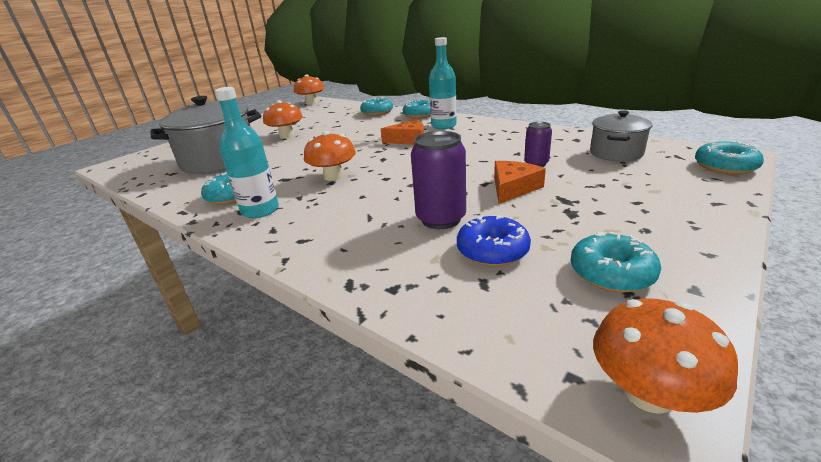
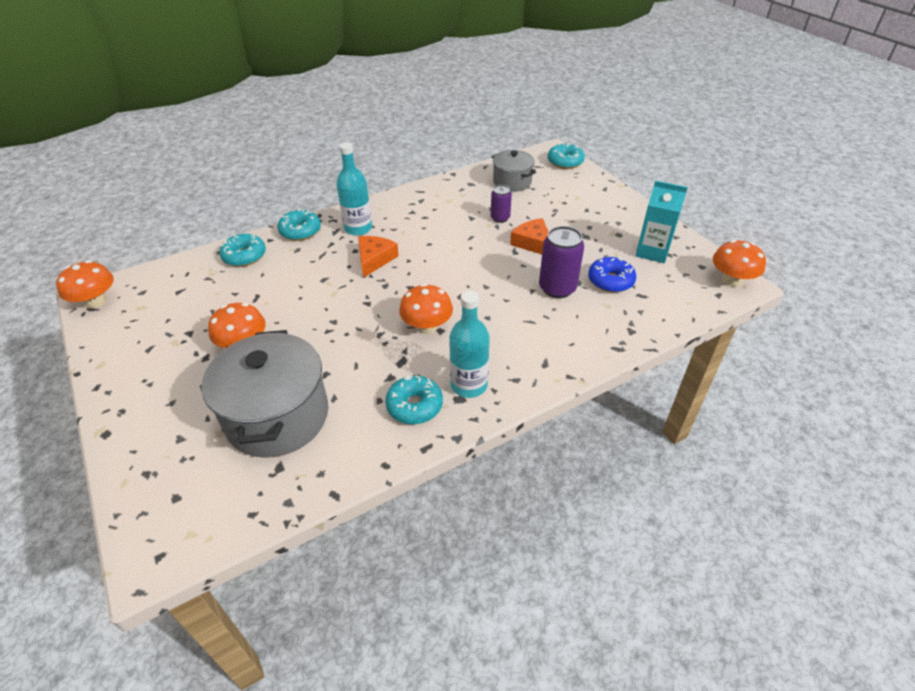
camera: 70 degrees left, 15 degrees up
turquoise donut [570,232,661,292] -> turquoise carton [635,181,688,263]

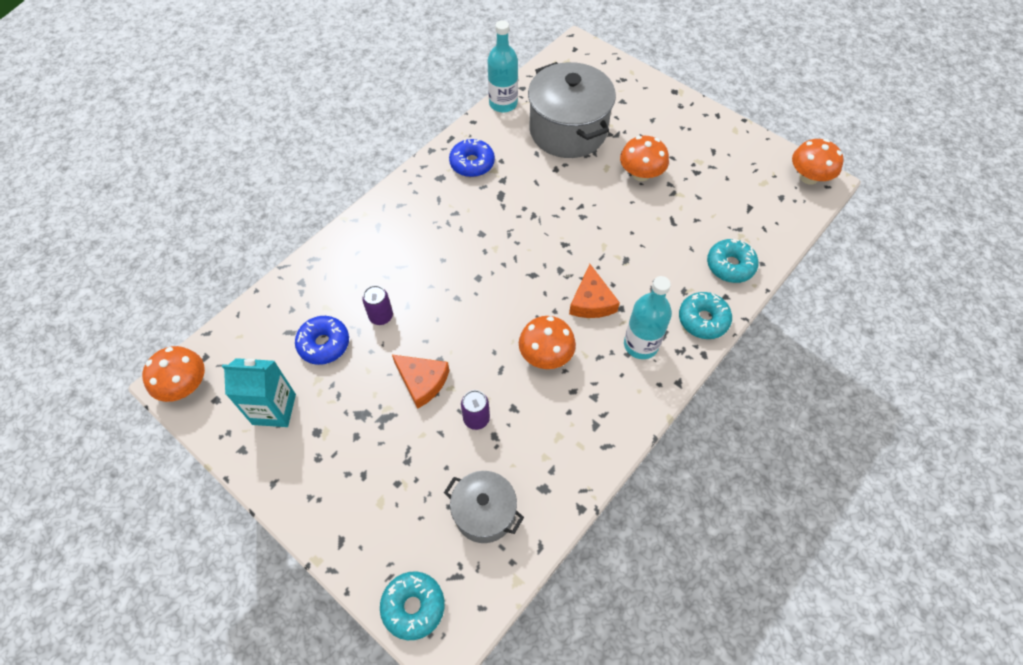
camera: 160 degrees right, 15 degrees up
turquoise donut [385,375,443,424] -> blue donut [449,139,495,177]
orange mushroom [399,284,453,334] -> orange mushroom moved to [519,316,576,369]
turquoise bottle [449,291,490,398] -> turquoise bottle moved to [487,20,518,112]
purple can [539,226,584,298] -> purple can [362,285,393,325], size x0.59

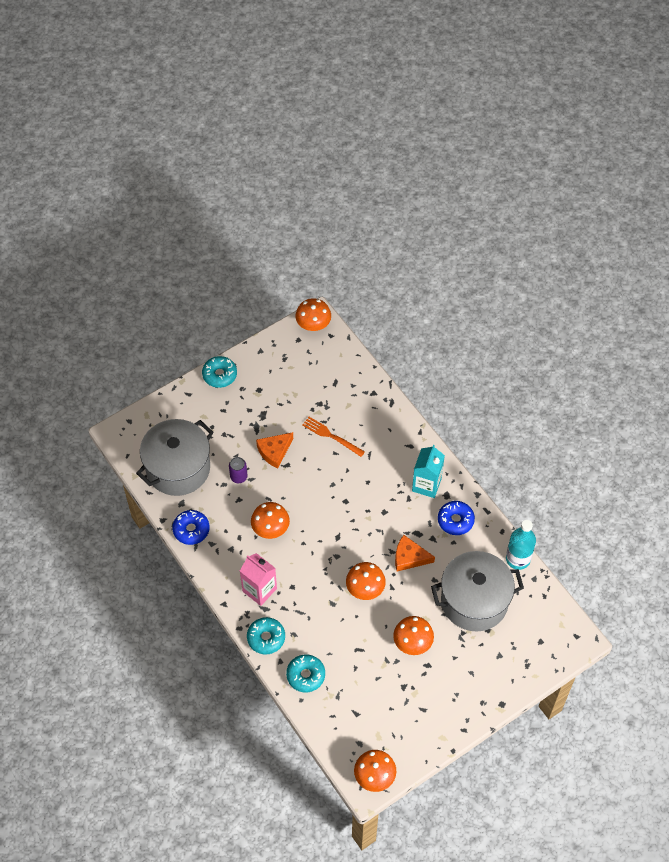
camera: 105 degrees right, 0 degrees up
turquoise carton [222,358,296,427] -> turquoise carton moved to [412,445,445,498]
blue donut [295,316,349,365] -> blue donut moved to [172,510,210,545]
purple can [362,285,393,325] -> orange fork [302,417,365,457]
turquoise donut [380,572,445,640] -> turquoise donut moved to [202,356,237,388]
grey pot [444,471,524,543] -> grey pot [136,419,214,496], size x1.76
orange cheese [569,264,620,318] -> orange cheese moved to [395,535,435,572]
turquoise bottle [624,276,672,359] -> pink carton [240,553,277,606]
none -> orange mushroom [346,562,386,600]

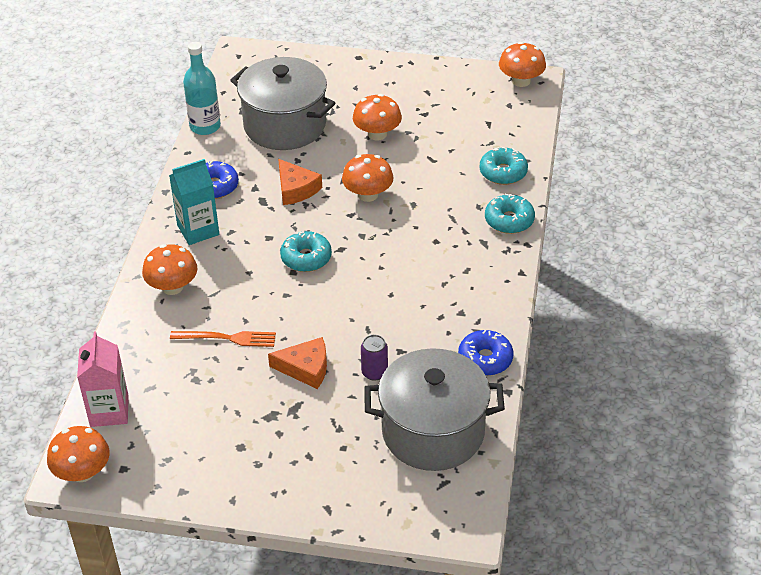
camera: 135 degrees left, 15 degrees down
turquoise donut [202,356,237,388] -> turquoise donut moved to [280,231,332,272]
pink carton [240,553,277,606] -> pink carton moved to [77,331,129,427]
orange mushroom [251,502,290,539] -> orange mushroom moved to [142,244,197,295]
orange fork [302,417,365,457] -> orange fork turned 75 degrees counterclockwise [170,331,276,347]

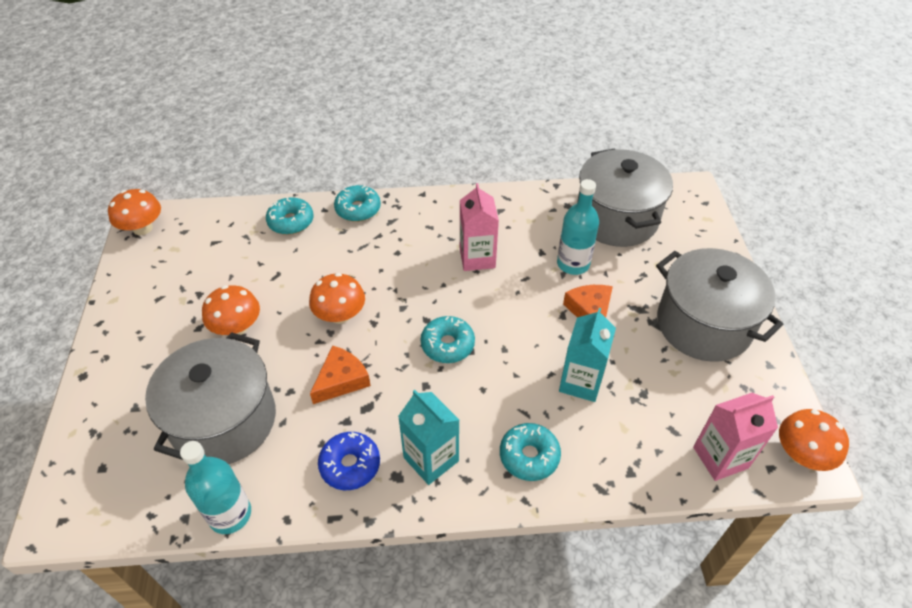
camera: 105 degrees left, 5 degrees up
orange mushroom [142,244,197,295] -> turquoise donut [500,423,561,481]
orange fork [170,331,276,347] -> turquoise carton [559,308,616,402]
purple can [361,335,388,381] -> turquoise bottle [557,179,599,275]
blue donut [458,330,513,376] -> none
none -> pink carton [460,183,499,271]
none -> grey pot [656,248,783,362]

